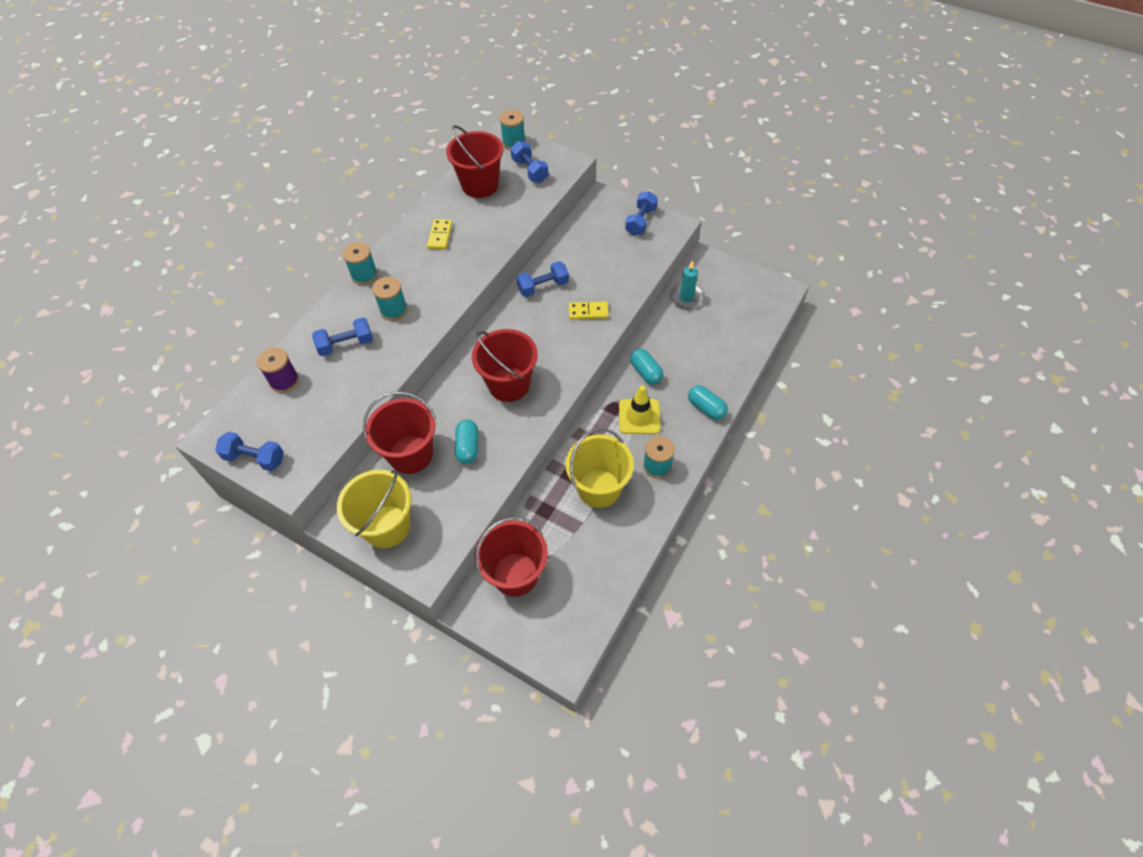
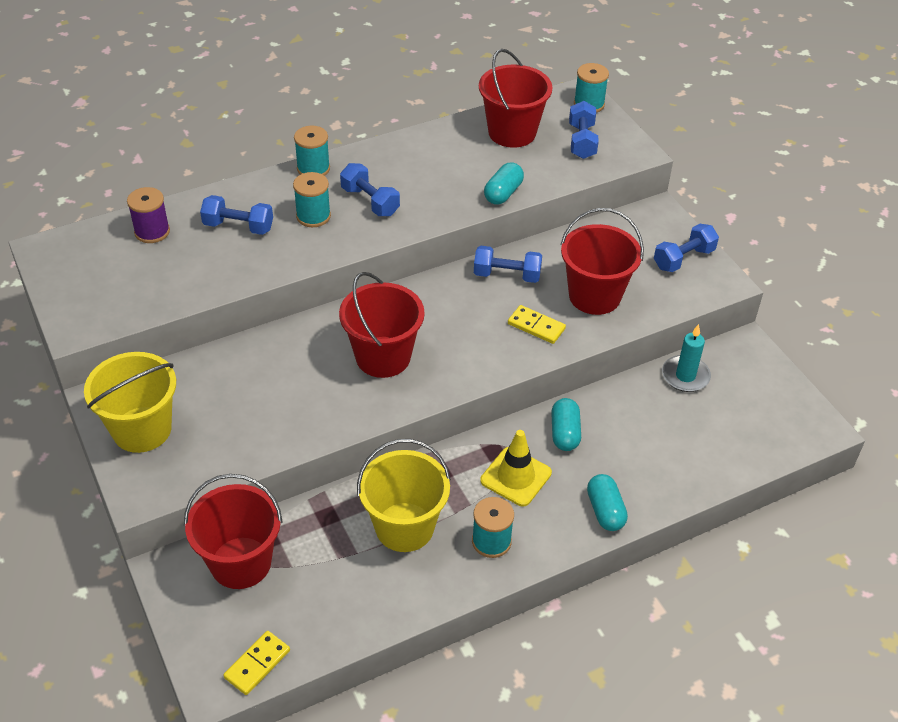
camera: 30 degrees right, 10 degrees down
blue dumbbell [215,432,284,471] -> blue dumbbell moved to [340,163,400,216]
red bucket [363,391,436,474] -> red bucket moved to [560,208,644,315]
yellow domino [427,219,452,250] -> yellow domino moved to [223,631,290,695]
turquoise capsule [455,419,478,464] -> turquoise capsule moved to [484,162,524,205]

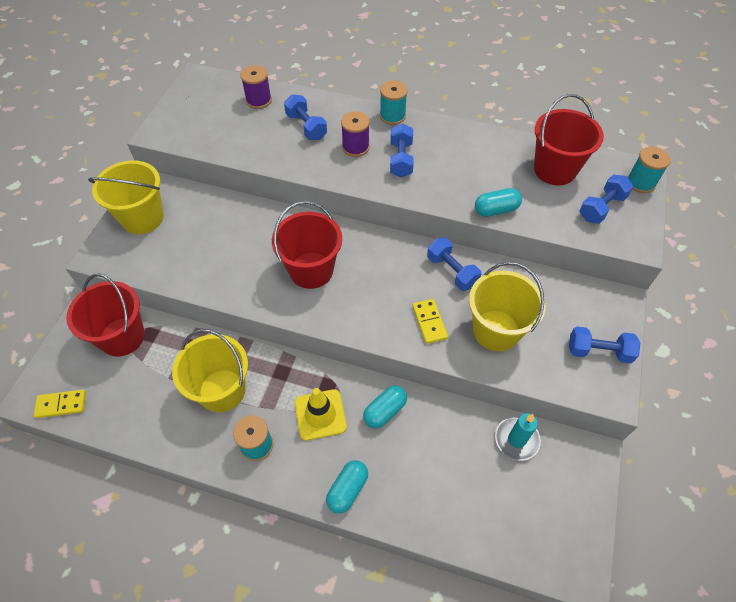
camera: 45 degrees right, 10 degrees up
turquoise spool [293,172,331,227] -> purple spool [341,111,370,157]
red bucket [560,208,644,315] -> yellow bucket [469,262,545,351]

